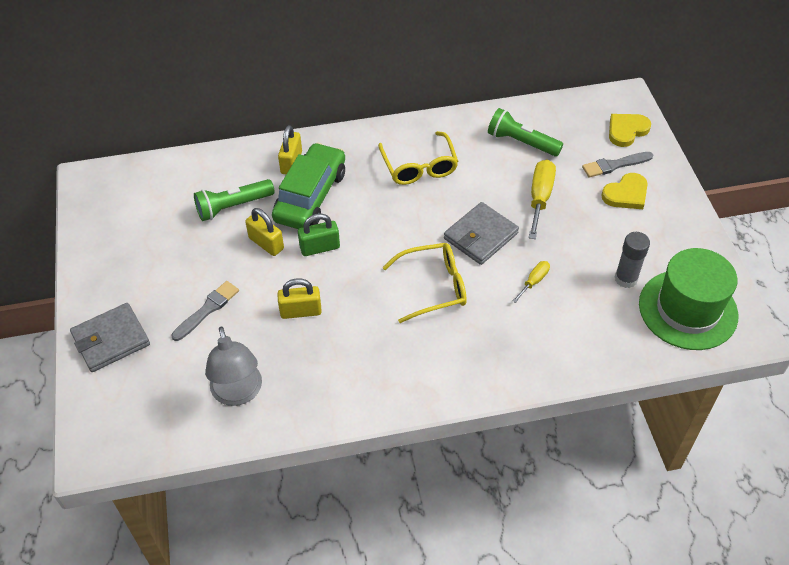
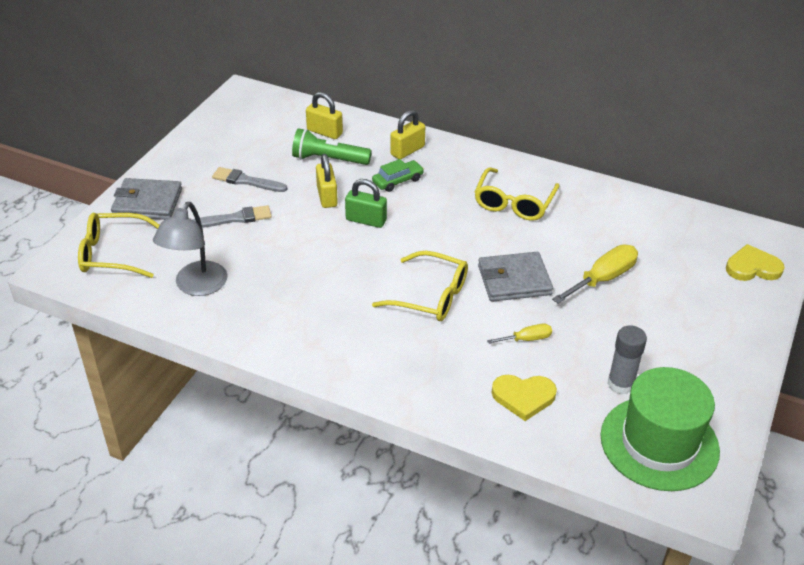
camera: 35 degrees right, 10 degrees down
green car [272,142,345,229] -> green car [372,159,424,192], size x0.49
yellow padlock [277,278,322,319] -> yellow padlock moved to [306,92,343,139]
green flashlight [488,108,563,156] -> none
grey brush [582,152,653,178] -> grey brush moved to [212,167,287,192]
yellow heart [601,173,648,209] -> yellow heart moved to [492,375,557,421]
none -> yellow glasses [78,213,159,278]

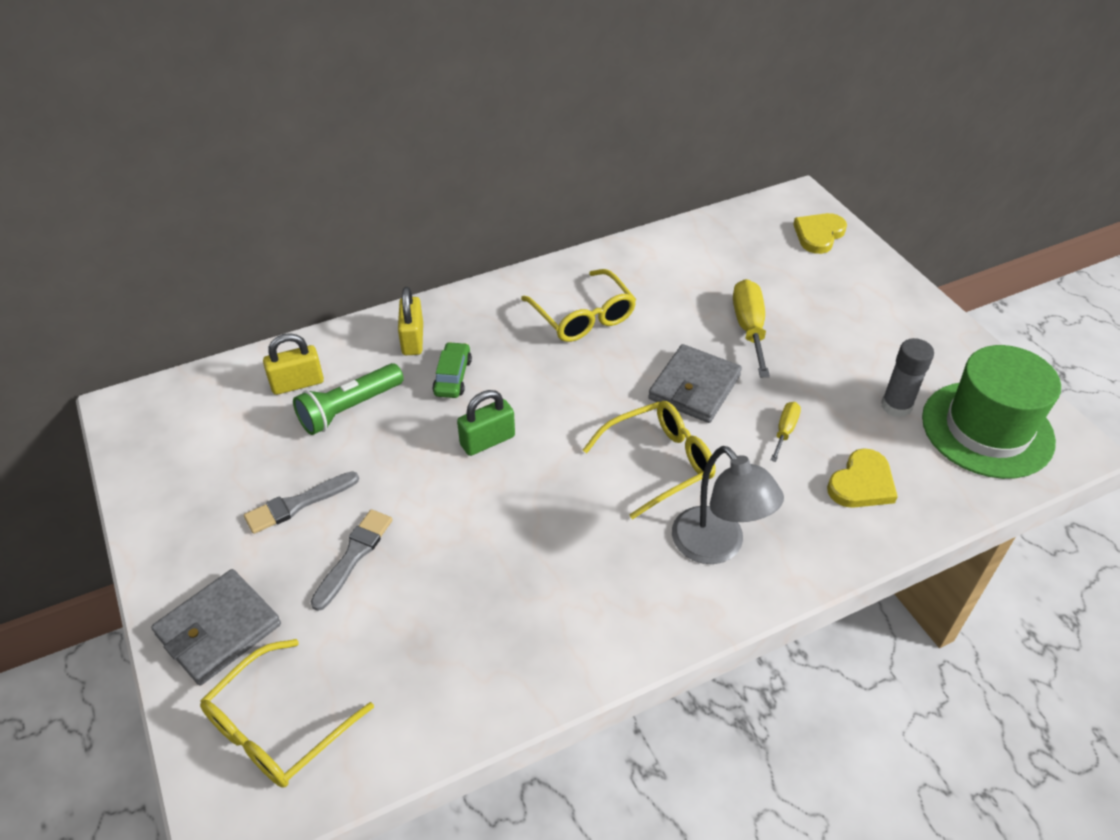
camera: 50 degrees left, 5 degrees up
grey lamp [153,202,228,296] -> grey lamp moved to [672,446,784,564]
yellow padlock [316,154,338,208] -> none

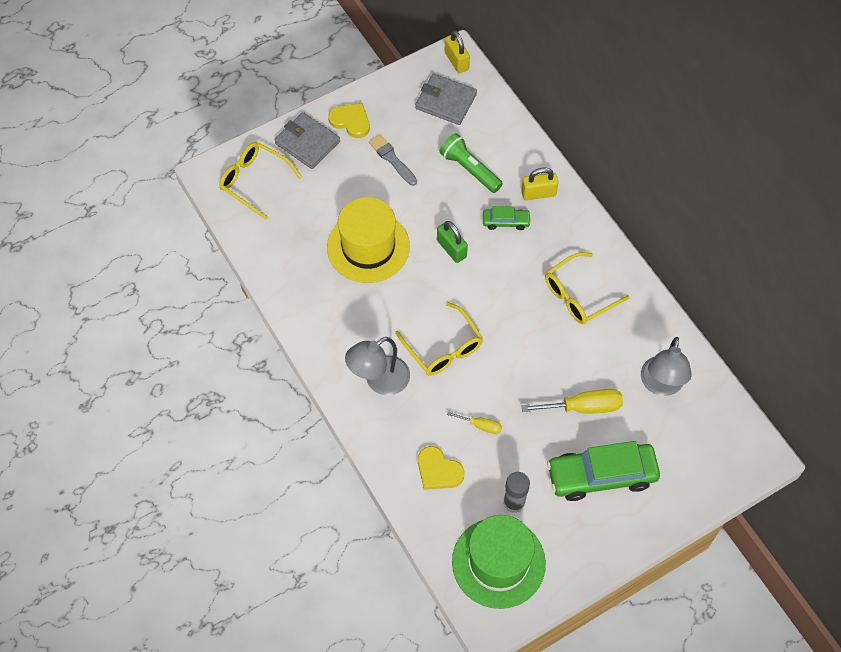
camera: 85 degrees right, 15 degrees up
yellow padlock [263,333,324,395] -> yellow padlock moved to [445,30,470,73]
grey brush [311,509,393,611] -> none
grey wallet [648,344,742,423] -> grey wallet moved to [415,73,477,125]
yellow heart [793,213,847,254] -> yellow heart moved to [328,103,370,138]
none -> yellow hat [327,197,410,283]
none -> green car [547,441,660,501]
none -> grey lamp [641,337,692,396]

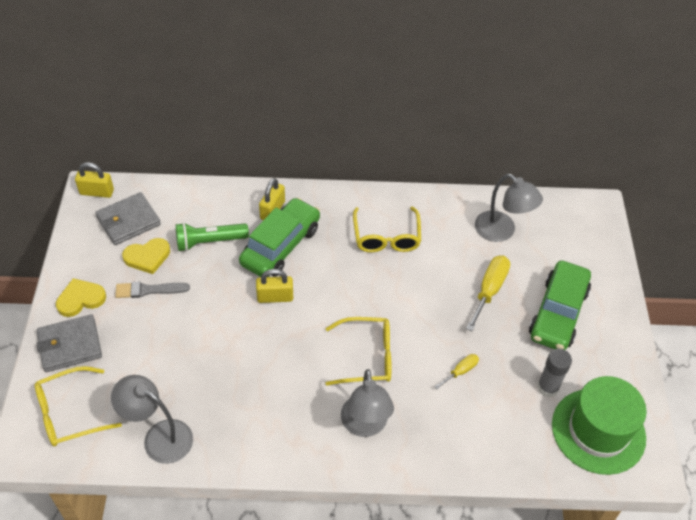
camera: 60 degrees left, 10 degrees down
yellow hat [327,197,410,283] -> none
yellow heart [418,446,465,490] -> yellow heart moved to [122,238,170,274]
green padlock [437,221,468,263] -> yellow padlock [256,269,293,303]
green car [483,206,531,230] -> green car [239,198,320,277], size x2.05
none -> grey lamp [111,375,193,464]

